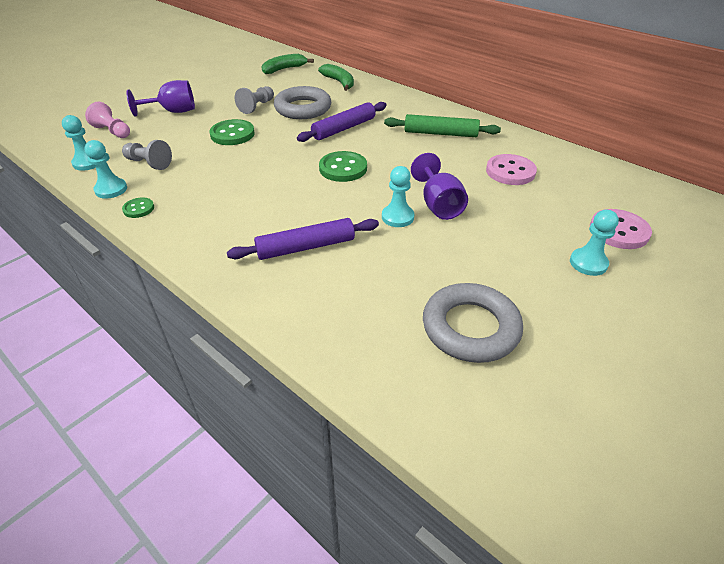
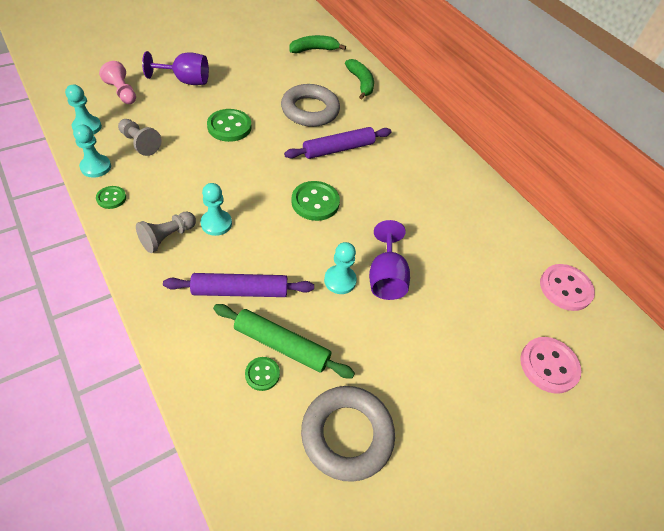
camera: 10 degrees right, 10 degrees up
grey pawn [234,86,274,114] -> grey pawn moved to [136,212,196,253]
green rolling pin [384,114,501,137] -> green rolling pin moved to [213,304,355,378]
pink button [486,154,537,185] -> pink button moved to [540,264,595,311]
turquoise pawn [570,210,619,276] -> turquoise pawn moved to [201,183,232,236]
none -> green button [245,357,280,391]

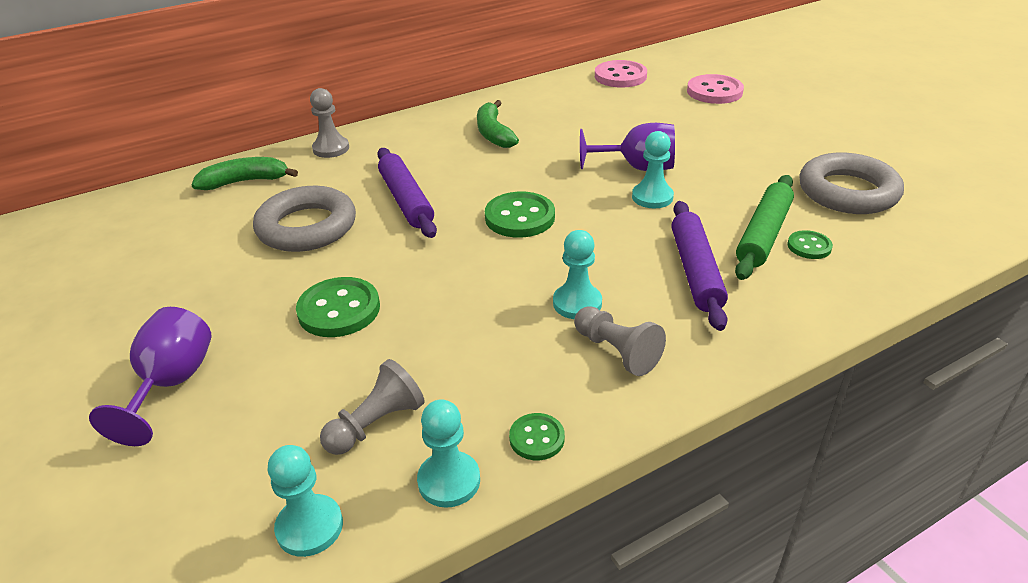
camera: 80 degrees left, 15 degrees down
pink pawn [99,61,136,104] -> none
green banana [289,35,346,53] -> green banana moved to [477,100,519,148]
none -> grey pawn [310,88,349,158]

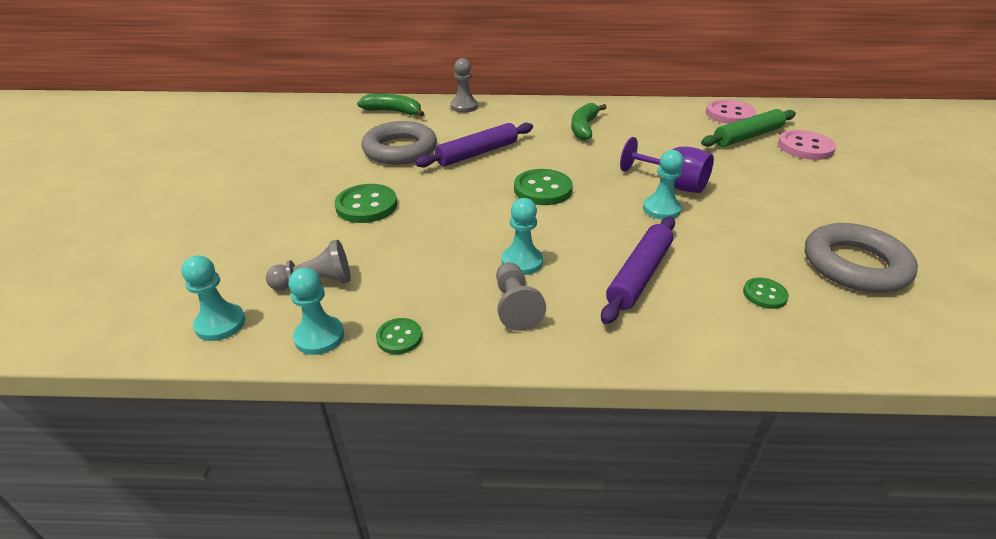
camera: 30 degrees right, 0 degrees up
purple goblet [89,307,212,446] -> none
purple rolling pin [377,148,437,238] -> purple rolling pin turned 45 degrees clockwise [415,123,533,168]
green rolling pin [735,175,794,280] -> green rolling pin moved to [701,109,796,147]

